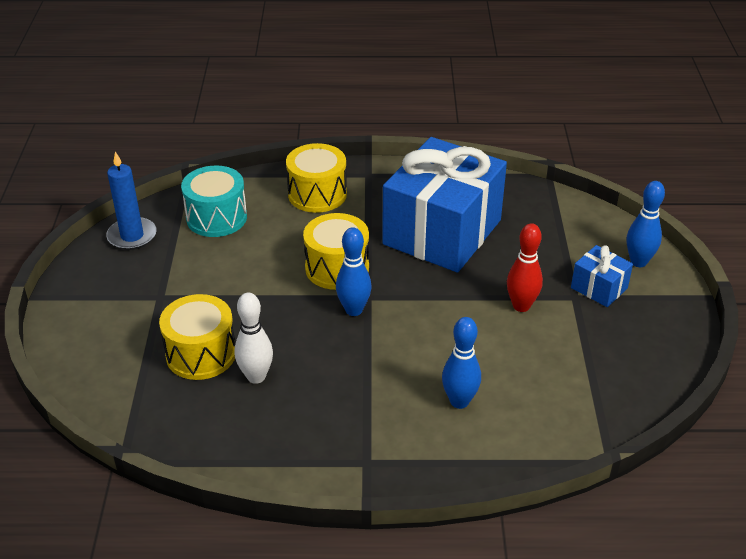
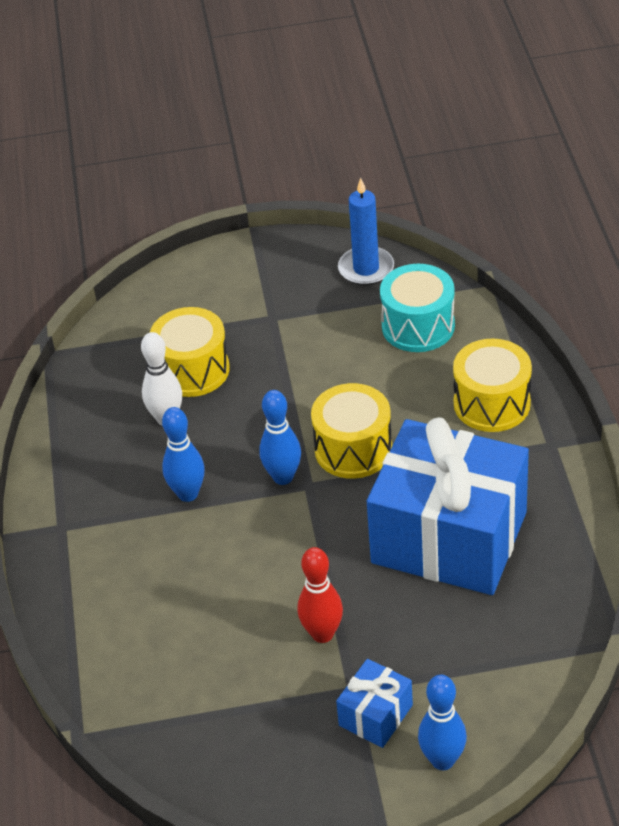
camera: 85 degrees right, 5 degrees up
blue bowling pin [442,317,481,409] -> blue bowling pin moved to [162,407,205,502]

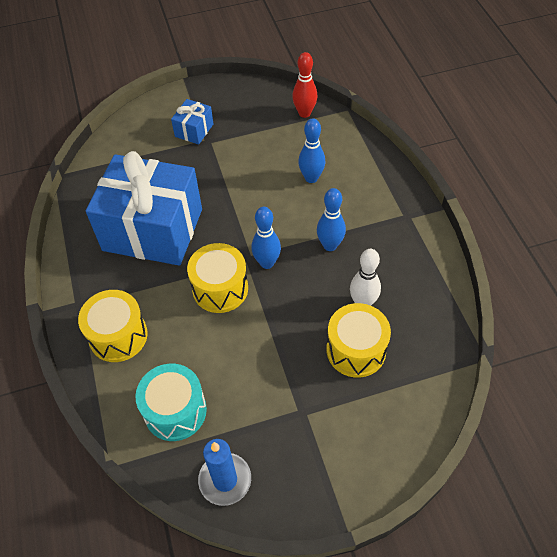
camera: 170 degrees right, 10 degrees up
red bowling pin [298,547,343,643] -> red bowling pin moved to [292,52,318,118]
blue bowling pin [418,674,467,770] -> blue bowling pin moved to [298,118,325,183]

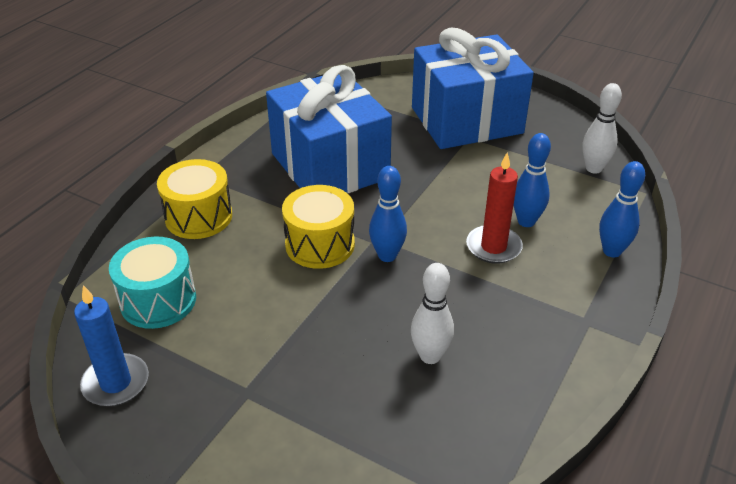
camera: 45 degrees right, 15 degrees down
blue gift [171,99,213,145] -> blue gift [412,28,534,149], size x2.36
red bowling pin [292,52,318,118] -> white bowling pin [582,83,622,174]
blue bowling pin [317,188,346,251] -> blue bowling pin moved to [599,161,645,257]
yellow drum [326,303,391,378] -> none
none -> red candle [466,153,523,264]

